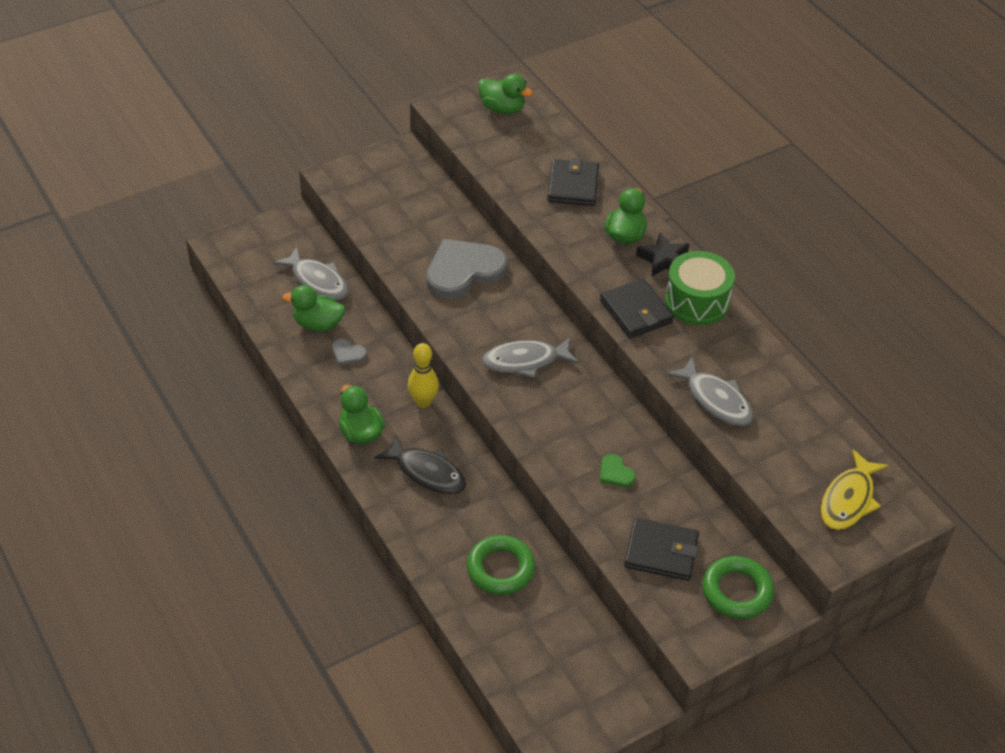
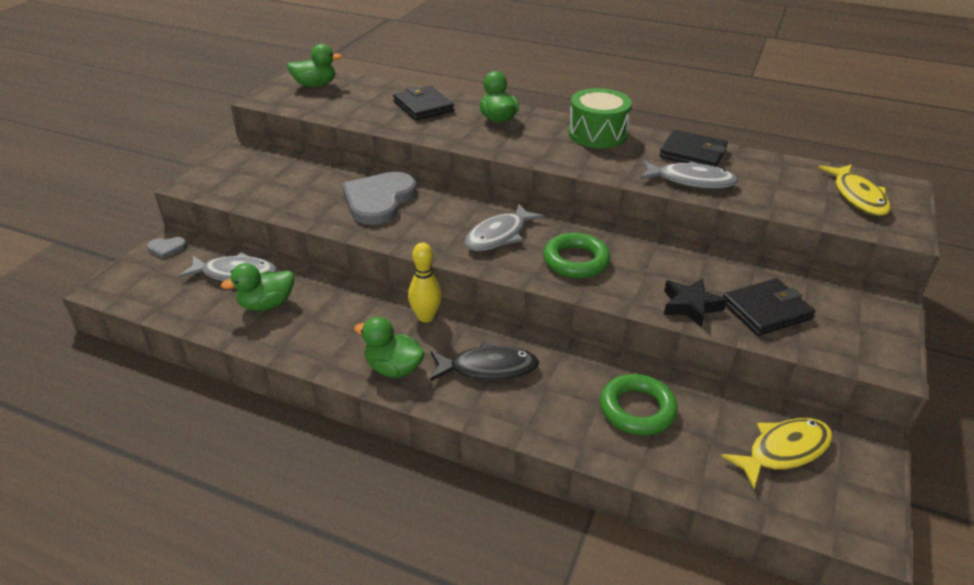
camera: 35 degrees left, 10 degrees down
grey heart [332,339,367,366] -> grey heart moved to [147,237,187,259]
black wallet [600,278,674,338] -> black wallet moved to [659,130,728,167]
green heart [600,454,636,487] -> none
black star [636,233,689,277] -> black star moved to [664,278,727,328]
green ring [702,556,774,619] -> green ring moved to [543,233,610,278]
none -> yellow fish [721,418,833,489]

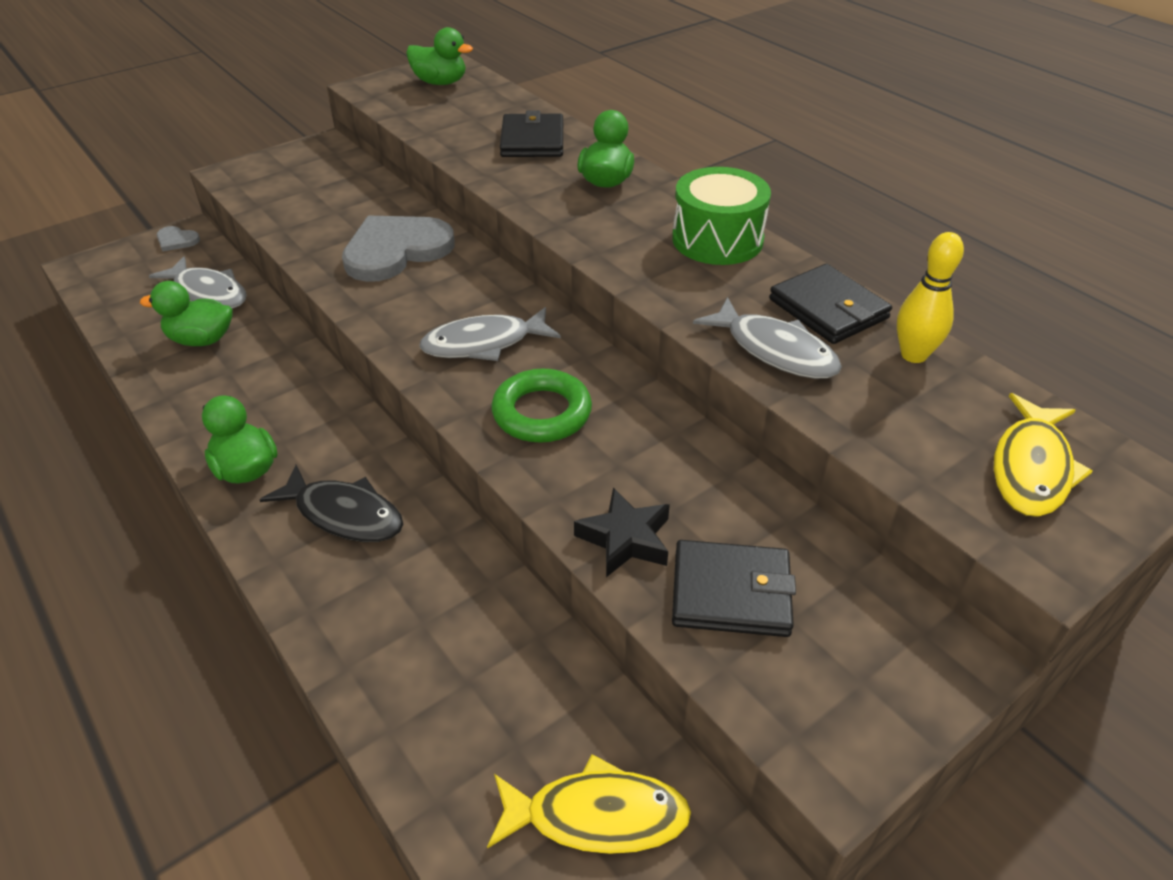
camera: 30 degrees right, 5 degrees up
yellow bowling pin [408,242,442,323] -> yellow bowling pin moved to [897,232,964,363]
green ring [600,374,678,435] -> none

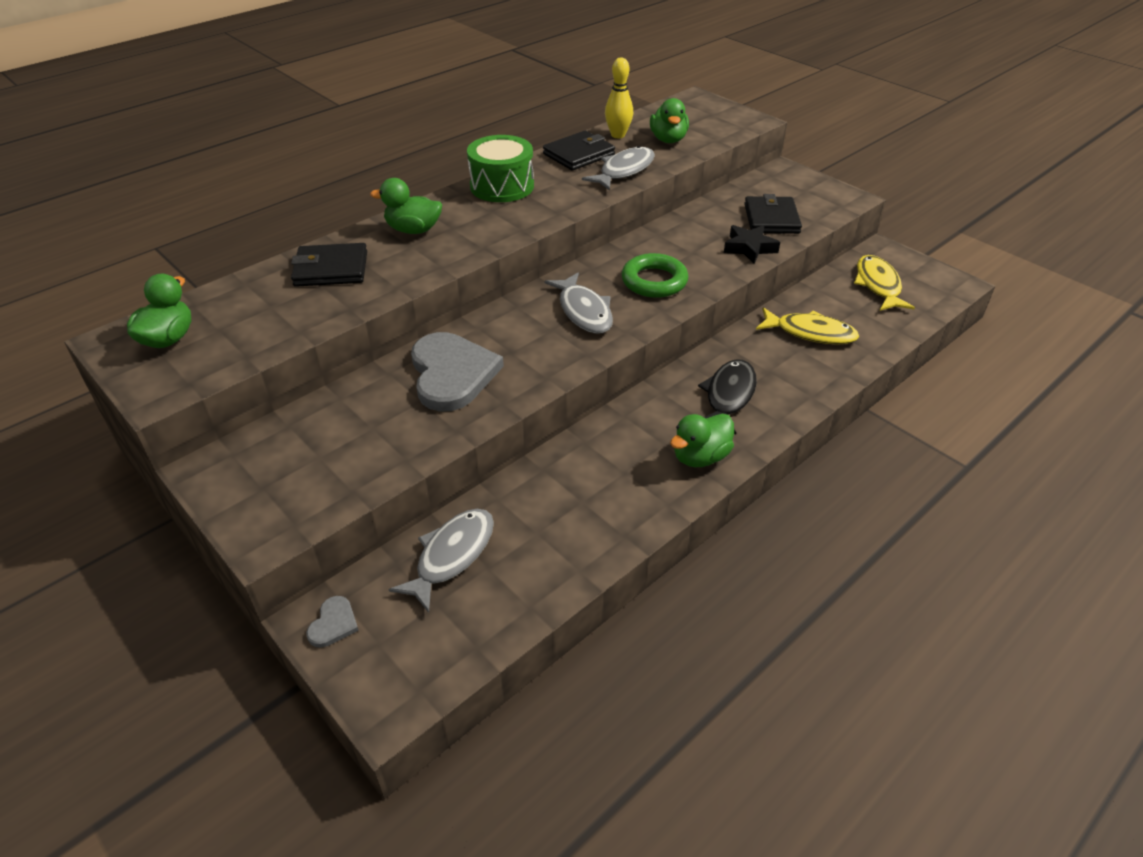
camera: 95 degrees left, 0 degrees up
green duck [140,281,233,346] -> green duck moved to [650,98,689,143]
grey heart [342,216,455,282] -> grey heart turned 150 degrees counterclockwise [411,332,504,411]
yellow fish [993,393,1093,517] -> yellow fish moved to [756,307,859,344]

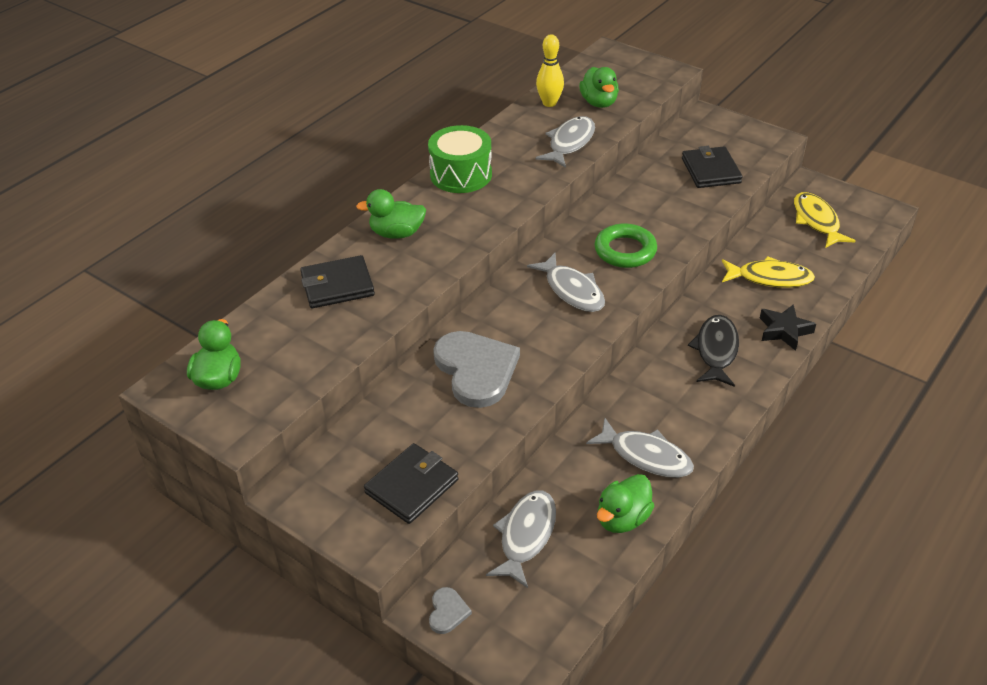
camera: 10 degrees left, 0 degrees up
black wallet [543,131,615,171] -> black wallet moved to [364,443,459,524]
green duck [670,414,734,467] -> green duck moved to [597,474,654,533]
black star [724,225,780,264] -> black star moved to [760,304,816,351]
none -> grey fish [586,418,694,478]

